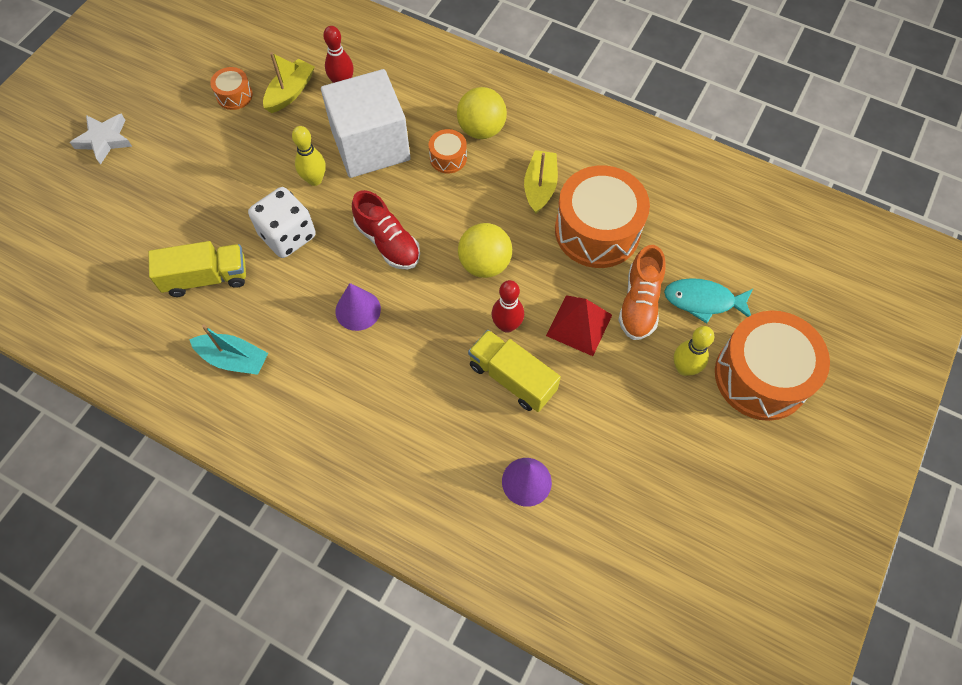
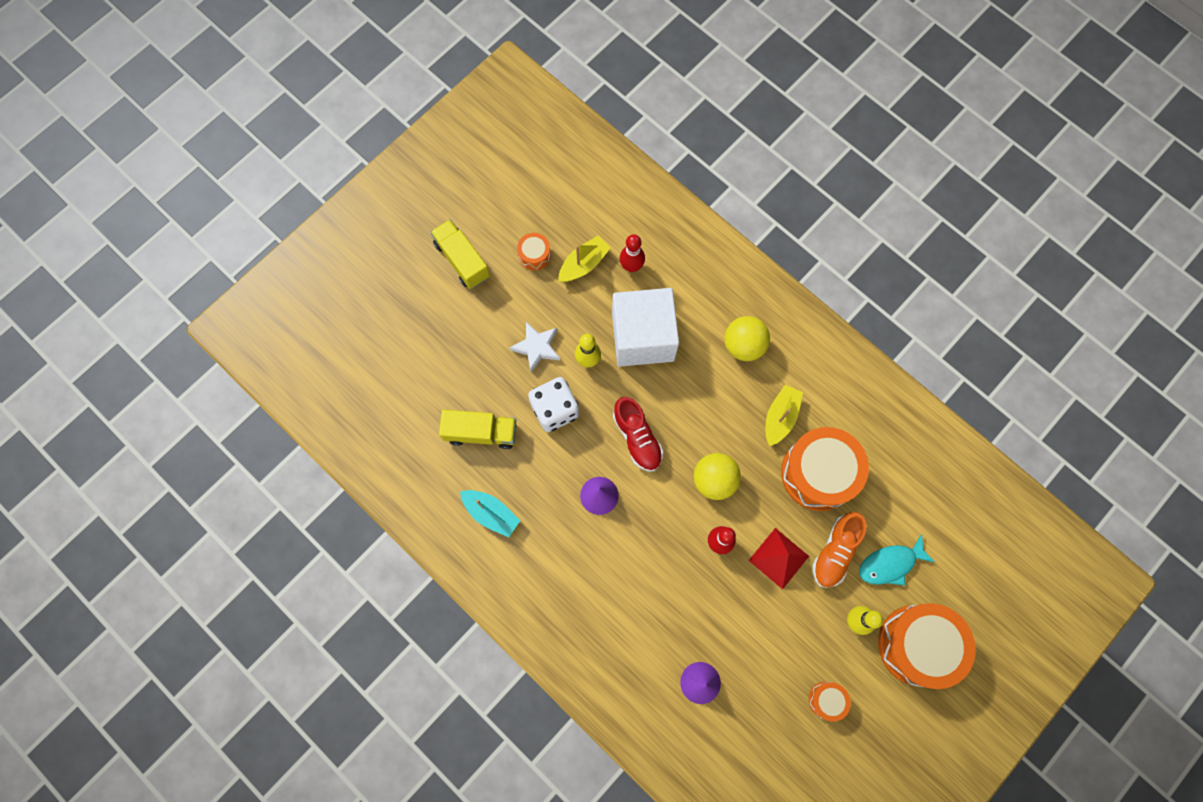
camera: 15 degrees right, 10 degrees up
white star [70,114,132,165] -> white star moved to [509,322,560,372]
orange drum [429,129,467,174] -> orange drum moved to [809,681,851,722]
yellow truck [468,330,561,412] -> yellow truck moved to [431,219,490,289]
turquoise fish [664,278,753,323] -> turquoise fish turned 45 degrees counterclockwise [859,534,935,586]

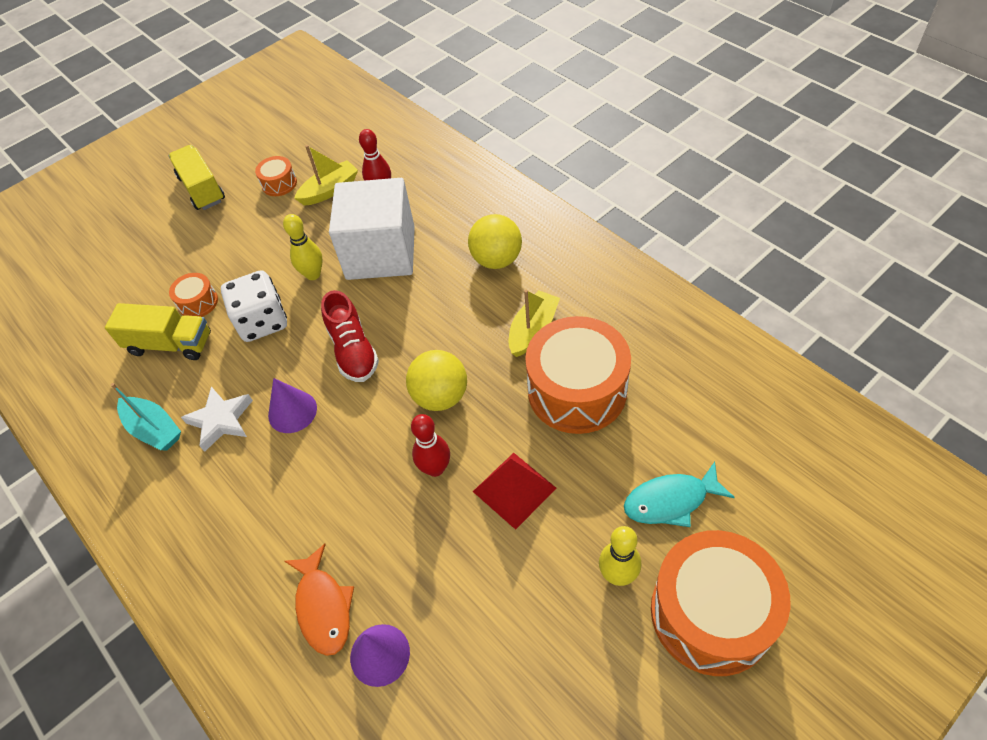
camera: 10 degrees right, 20 degrees down
white star [509,322,560,372] -> white star moved to [181,387,253,452]
orange drum [809,681,851,722] -> orange drum moved to [169,273,218,317]
orange shoe [812,512,867,588] -> none
none -> orange fish [285,544,354,656]

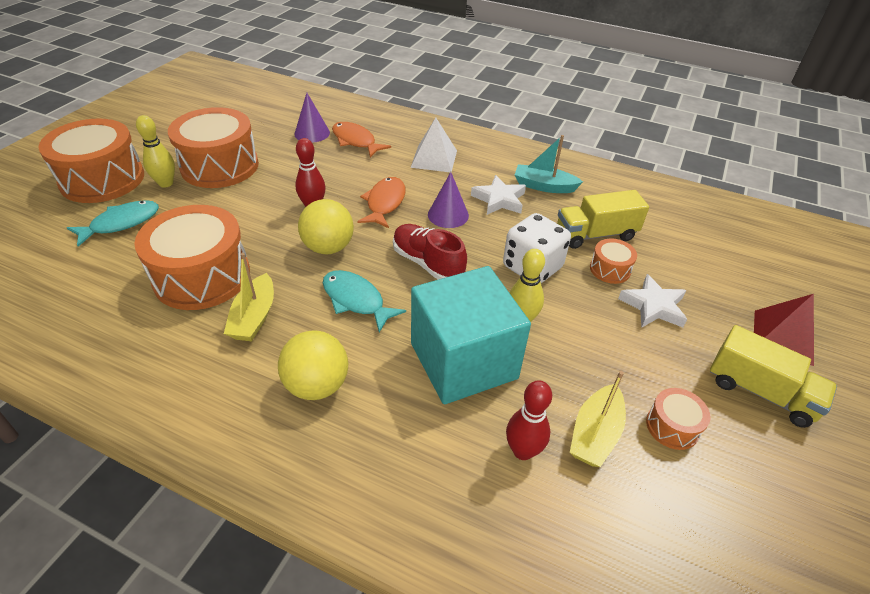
camera: 150 degrees right, 10 degrees down
white cube [329,178,415,280] -> turquoise cube [411,266,531,404]
red pyramid [473,453,557,530] -> red pyramid moved to [754,294,814,366]
none -> orange drum [168,107,259,188]
none -> turquoise fish [323,270,406,332]
none -> orange fish [357,177,406,228]
none -> white pyramid [410,118,457,172]
none -> white star [618,274,687,328]

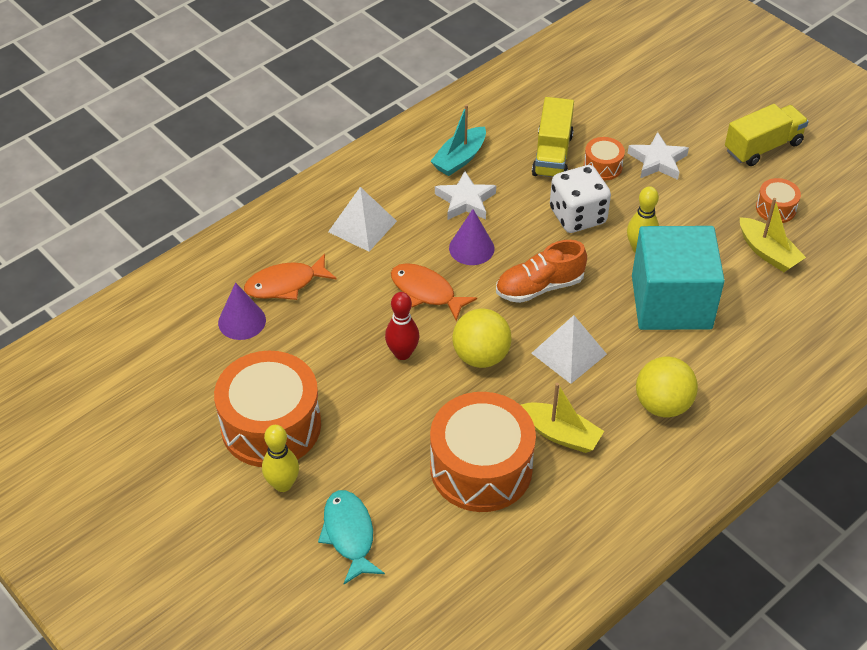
camera: 65 degrees left, 5 degrees up
orange drum [38,119,144,203] -> none
turquoise fish [323,270,406,332] -> white pyramid [531,315,607,384]
red shoe [393,224,467,280] -> orange shoe [496,240,587,303]
red bowling pin [506,380,552,460] -> none
red pyramid [754,294,814,366] -> none

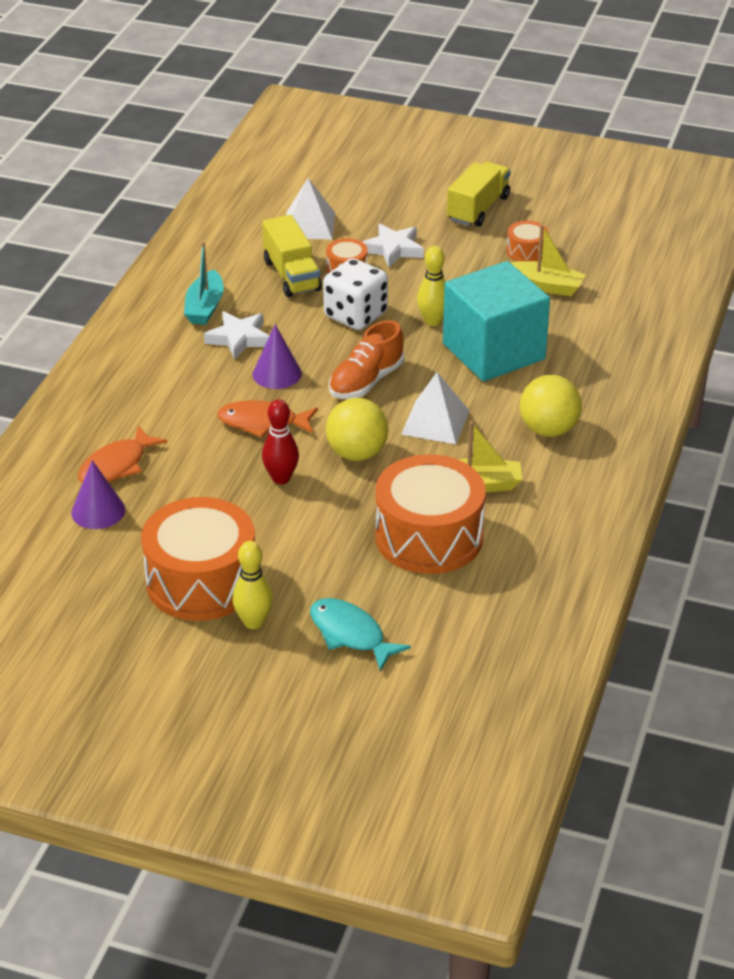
camera: 30 degrees left, 10 degrees down
white pyramid [328,187,397,252] -> white pyramid moved to [286,178,335,240]

